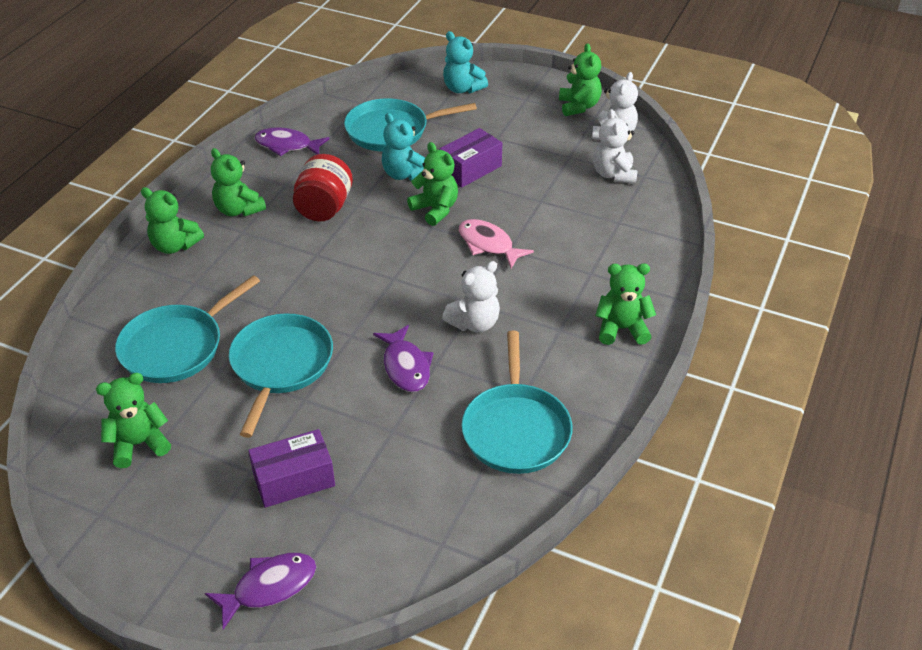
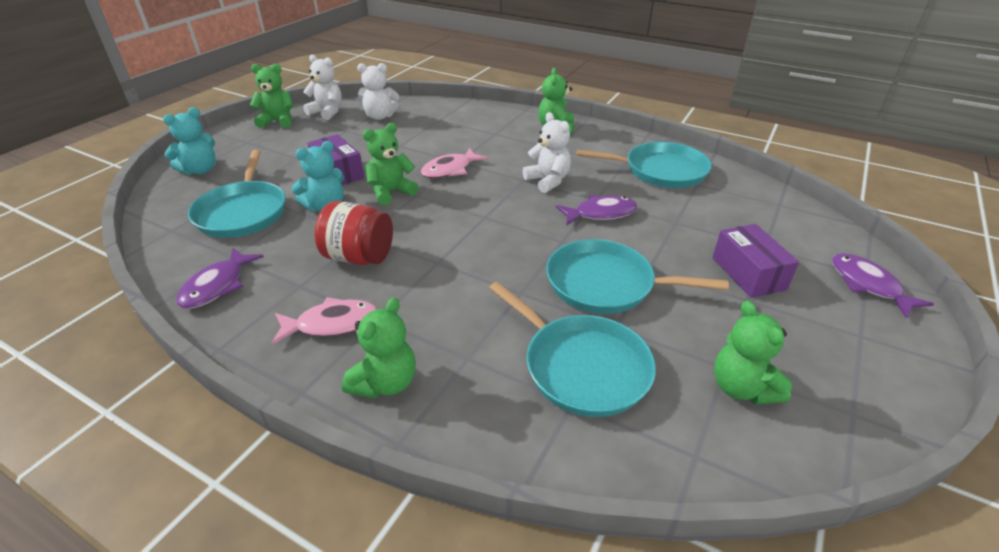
camera: 85 degrees left, 5 degrees down
green teddy bear [211,148,266,216] -> pink fish [272,297,377,345]

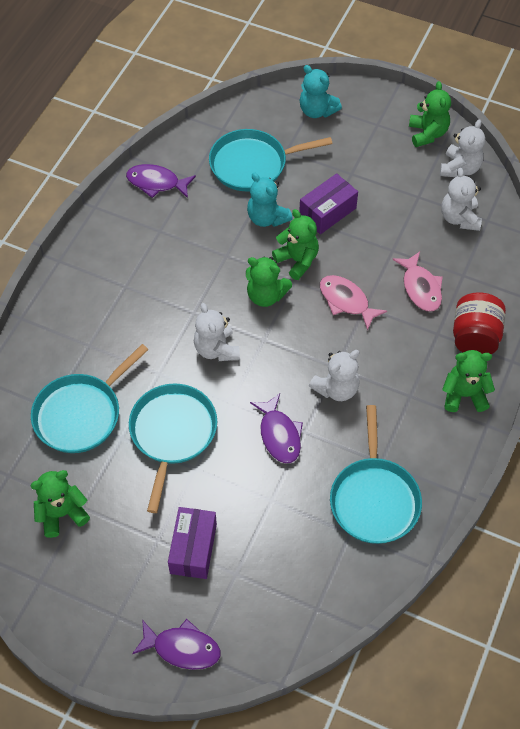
camera: 85 degrees right, 20 degrees up
pink fish [272,297,377,345] -> pink fish moved to [392,252,443,312]
red jar [315,201,393,265] -> red jar moved to [453,292,506,354]
green teddy bear [342,297,416,399] -> green teddy bear moved to [246,256,292,307]
purple box [712,224,799,298] -> purple box turned 60 degrees counterclockwise [168,507,217,579]
purple fish [832,253,934,318] -> purple fish turned 45 degrees clockwise [132,619,221,670]
none -> white teddy bear [194,303,240,361]

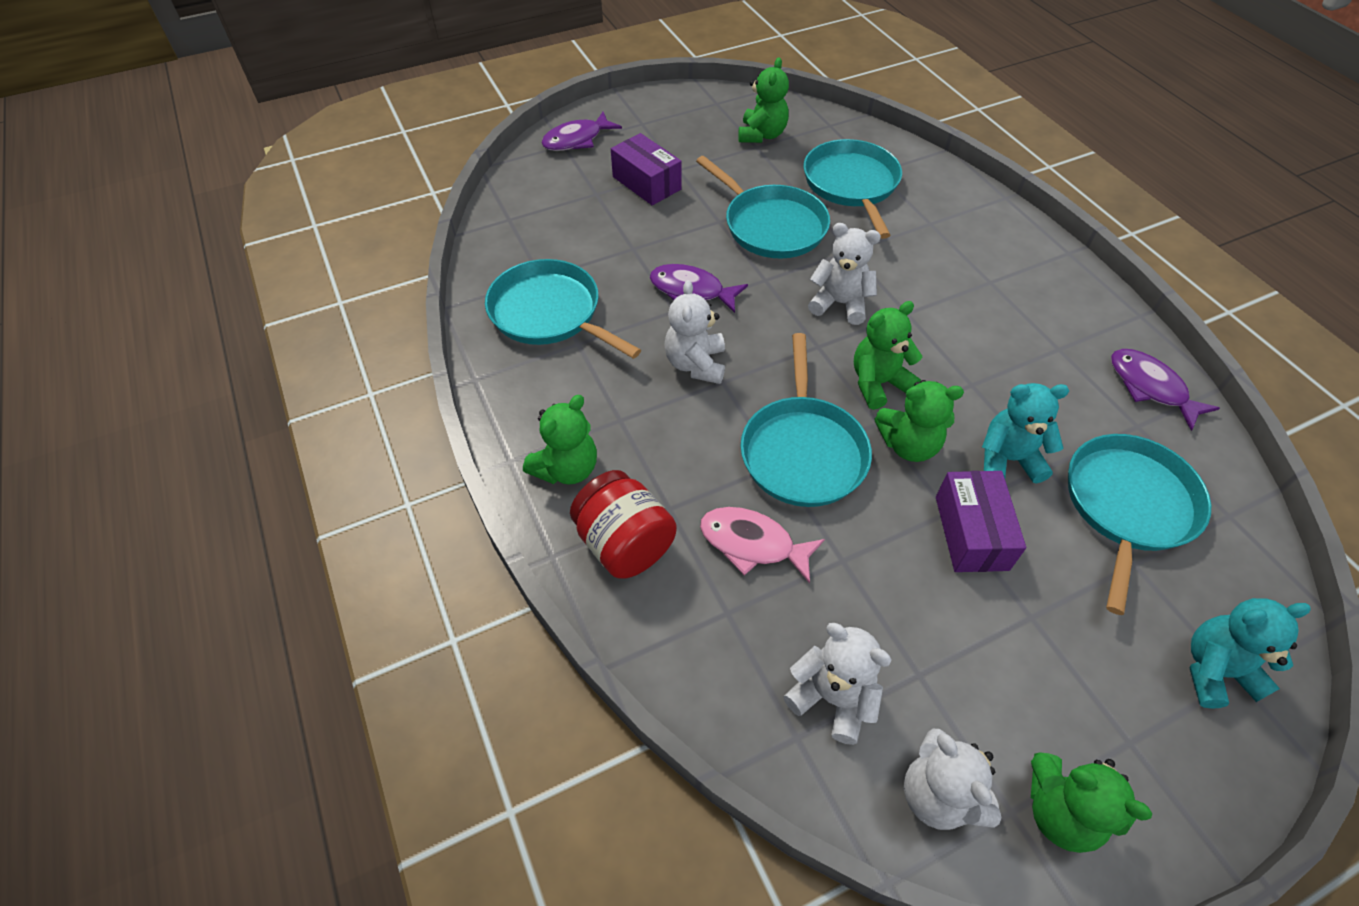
camera: 130 degrees right, 5 degrees down
purple fish [126,164,196,198] -> purple fish turned 90 degrees counterclockwise [1111,349,1220,431]
pink fish [320,275,387,331] -> turquoise pan [741,333,872,507]

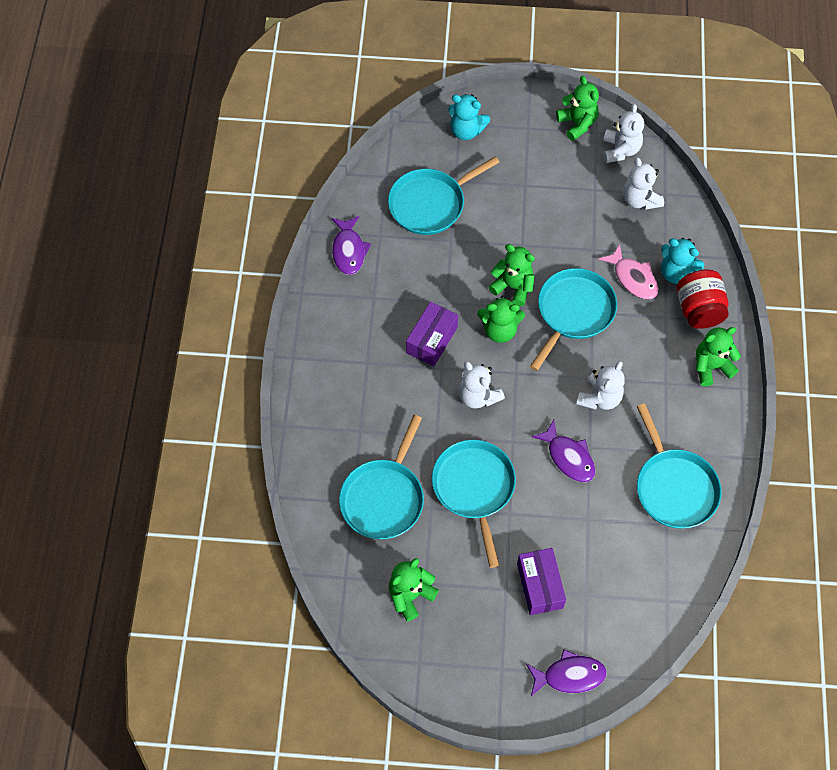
camera: 150 degrees left, 10 degrees up
purple box [936,471,1026,572] -> purple box moved to [406,302,458,366]
turquoise teddy bear [982,383,1069,484] -> turquoise teddy bear moved to [661,238,704,284]

